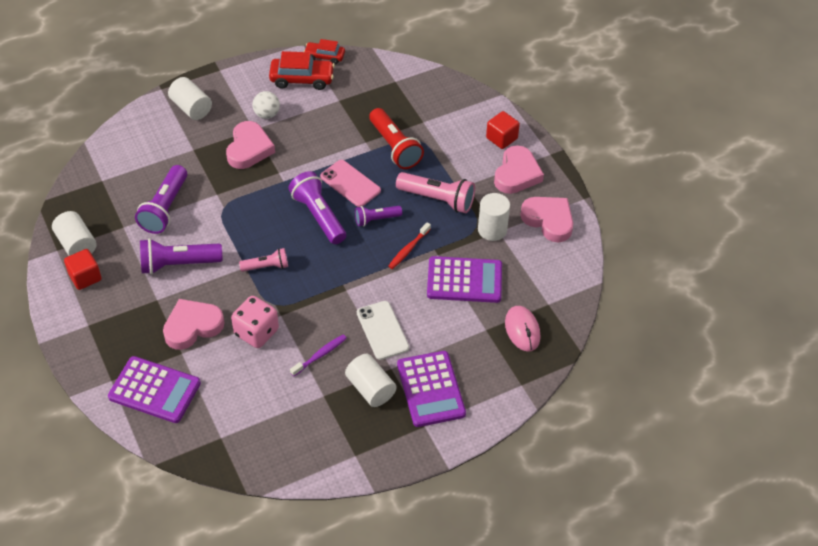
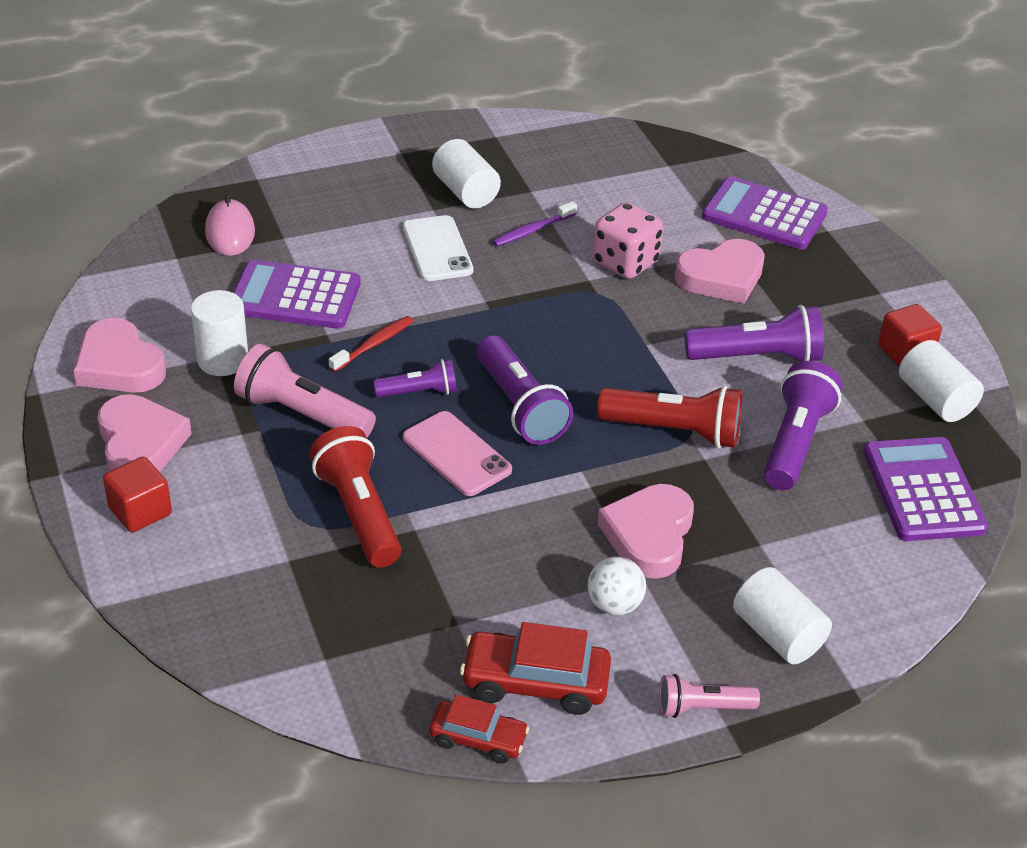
camera: 175 degrees left, 10 degrees down
pink flashlight [239,248,288,272] -> pink flashlight moved to [659,674,760,718]
purple calculator [397,351,466,427] -> purple calculator moved to [863,437,988,541]
pink heart [494,146,544,194] -> pink heart turned 135 degrees clockwise [97,394,191,472]
none -> red flashlight [597,386,742,448]

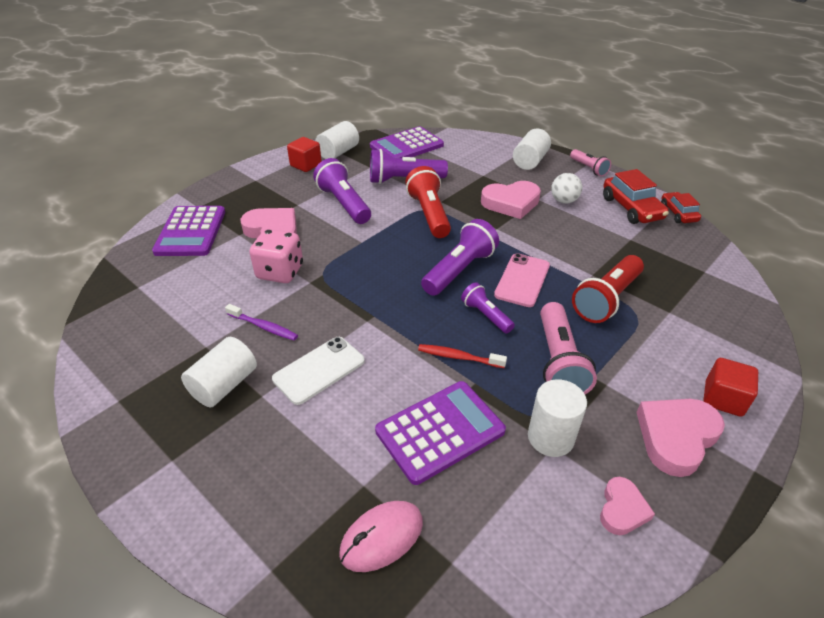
camera: 115 degrees left, 0 degrees up
pink heart [74,318,166,393] -> pink heart [600,477,655,535], size x0.58
purple calculator [233,260,361,329] -> purple calculator turned 105 degrees counterclockwise [375,381,506,485]

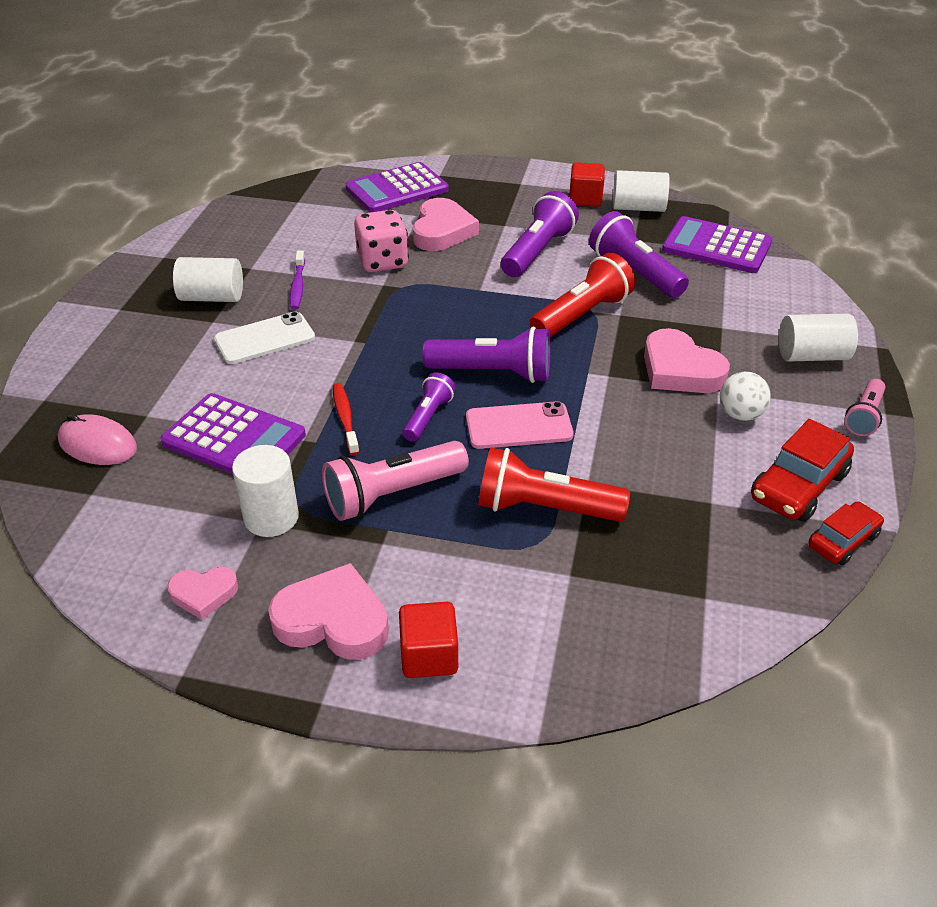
camera: 60 degrees right, 0 degrees up
white phone [272,337,365,405] -> white phone turned 45 degrees counterclockwise [214,311,315,364]

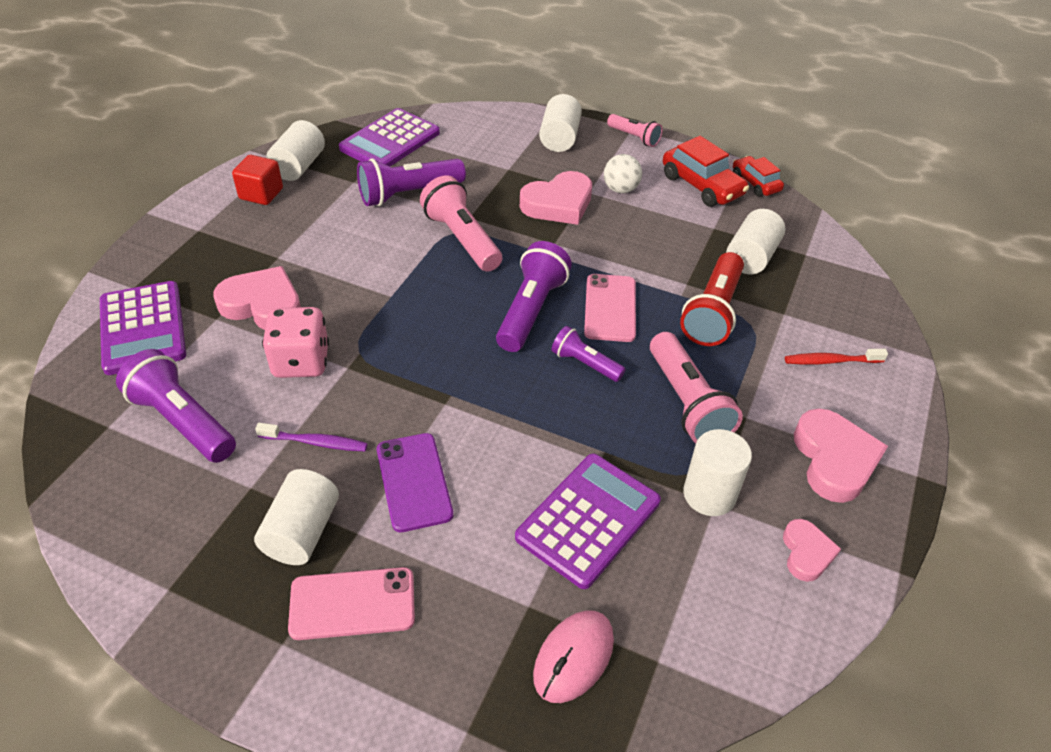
camera: 80 degrees left, 5 degrees up
white phone [214,311,315,364] -> purple phone [377,433,453,532]
pink heart [268,563,389,660] -> pink heart turned 150 degrees clockwise [794,408,888,503]
red toothbrush [333,383,359,455] -> red toothbrush moved to [785,349,888,365]
red cube [399,602,458,678] -> none
purple flashlight [501,191,579,277] -> purple flashlight moved to [116,349,236,463]
red flashlight [530,253,635,337] -> pink flashlight [420,176,502,272]
none -> pink phone [288,567,415,640]
none -> white cylinder [726,209,785,274]

